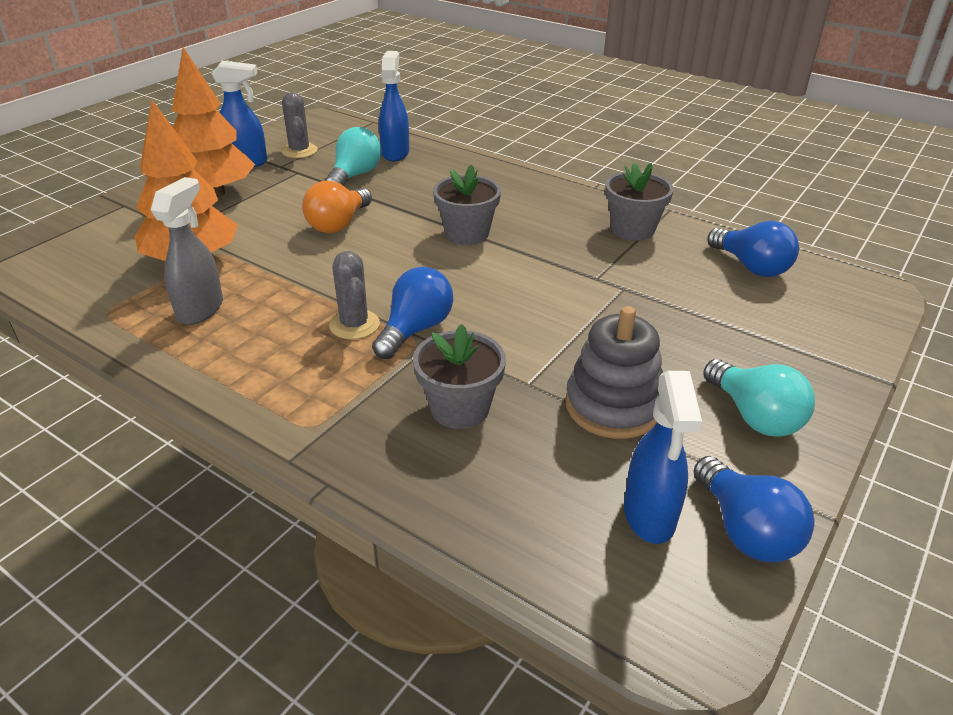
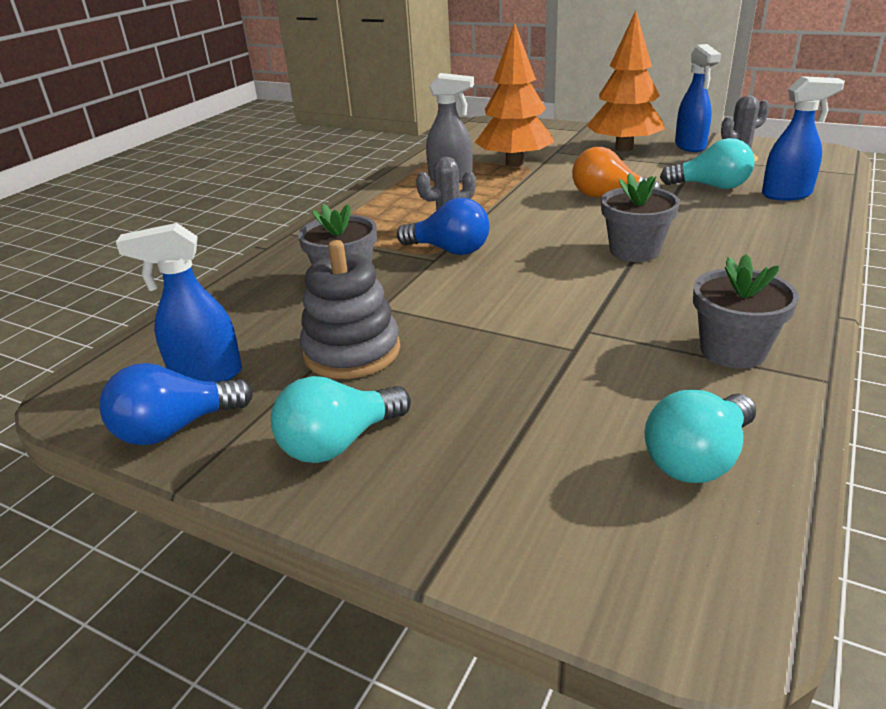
camera: 85 degrees right, 5 degrees down
blue light bulb [708,221,799,277] -> turquoise light bulb [644,390,756,483]

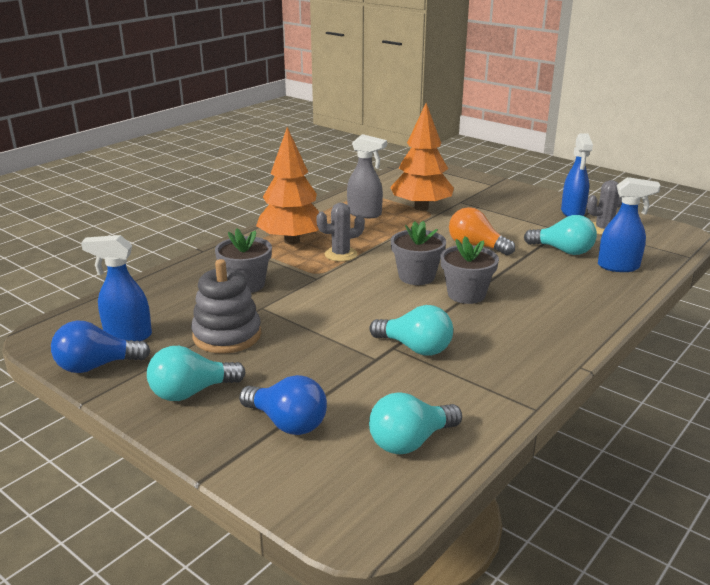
camera: 10 degrees right, 5 degrees down
blue light bulb [397,198,489,255] -> blue light bulb moved to [239,375,327,435]
orange tree [586,10,665,152] -> orange tree moved to [256,127,319,245]
grey flower pot [693,254,799,369] -> grey flower pot moved to [391,221,446,285]
none -> turquoise light bulb [369,305,453,356]

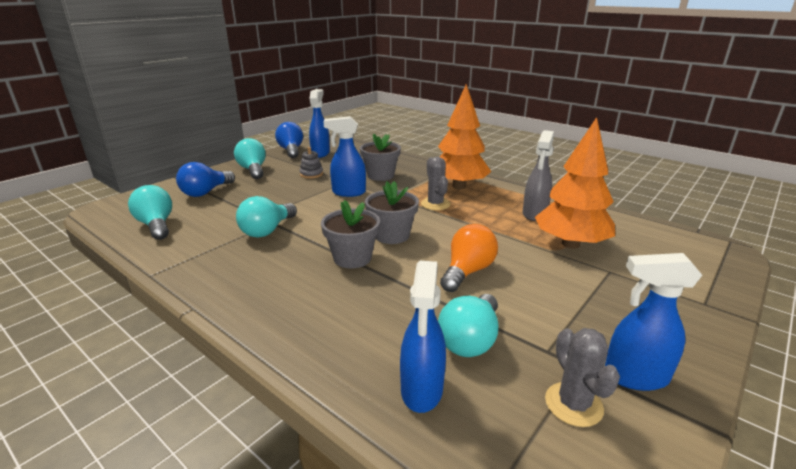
camera: 90 degrees right, 0 degrees up
grey stacking toy [191,259,261,354] -> grey stacking toy [300,147,323,179], size x0.53
none -> blue spray bottle [323,116,366,197]

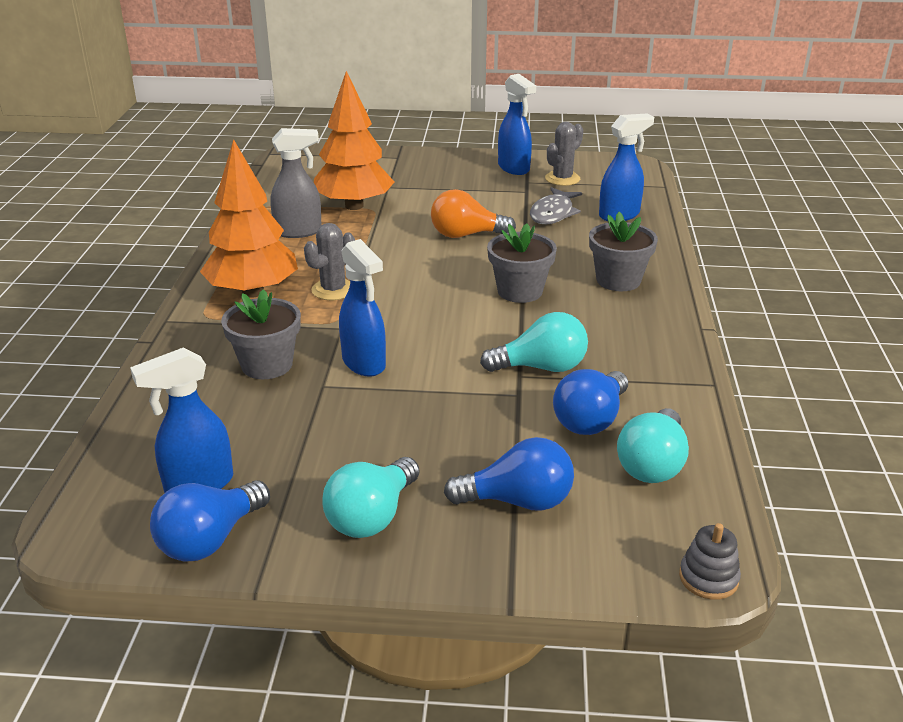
camera: 125 degrees left, 5 degrees up
grey stacking toy [300,147,323,179] -> grey stacking toy moved to [679,523,741,600]
grey flower pot [365,181,419,244] -> grey flower pot moved to [589,212,658,291]
turquoise light bulb [438,294,499,357] -> grey fish [530,187,582,224]
none -> blue light bulb [553,369,628,435]

